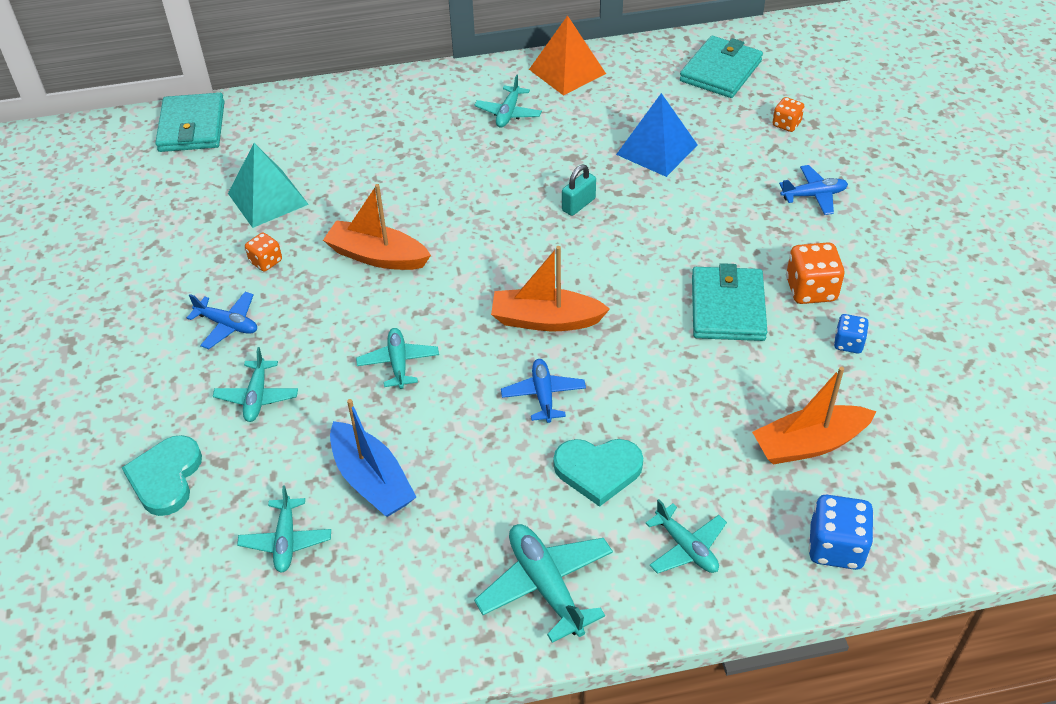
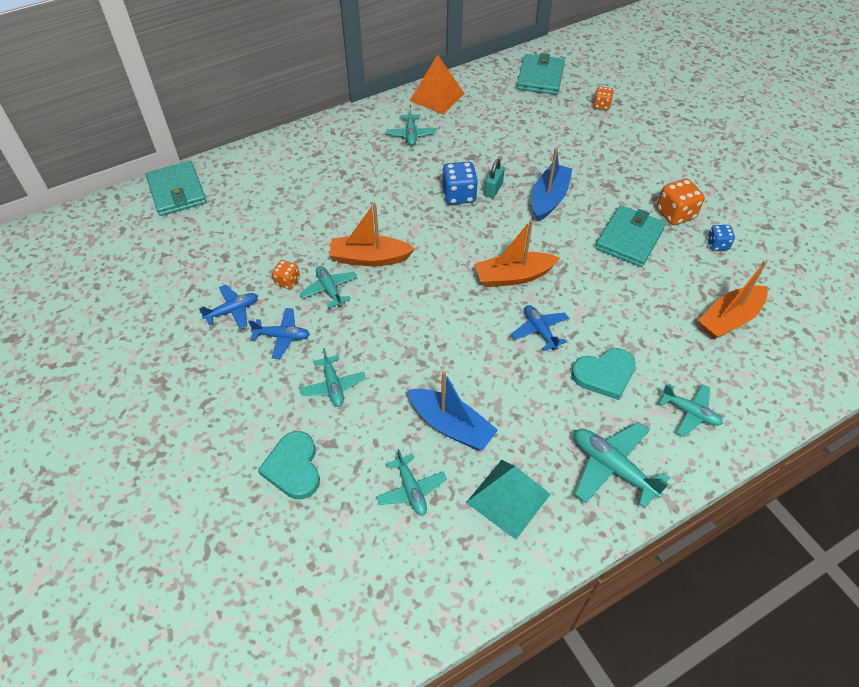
camera: 20 degrees left, 5 degrees up
turquoise pyramid [228,143,309,228] -> turquoise pyramid moved to [466,460,551,540]
turquoise plane [356,328,439,389] -> turquoise plane moved to [300,266,357,308]
blue pyramid [616,93,697,177] -> none
turquoise wallet [692,263,767,341] -> turquoise wallet turned 45 degrees clockwise [595,205,666,267]
blue plane [779,165,848,215] -> blue plane moved to [199,284,258,329]
blue dice [808,495,874,570] -> blue dice moved to [442,162,478,205]
none -> blue boat [532,148,572,221]

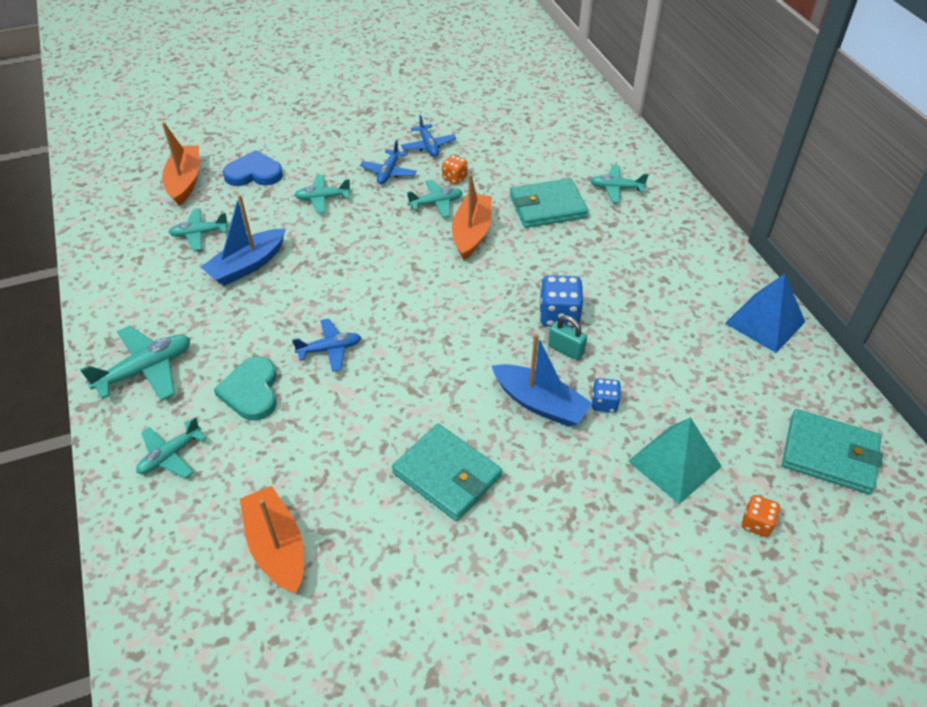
camera: 100 degrees right, 5 degrees down
turquoise wallet [146,161,207,216] -> turquoise wallet moved to [510,178,588,228]
turquoise heart [258,431,320,499] -> blue heart [223,150,283,186]
turquoise plane [386,105,436,146] -> turquoise plane moved to [590,165,649,203]
orange pyramid [410,55,465,114] -> blue pyramid [725,274,805,353]
turquoise pyramid [466,460,551,540] -> turquoise pyramid moved to [628,417,722,504]
orange boat [474,220,560,287] -> orange boat moved to [162,122,199,206]
orange dice [657,179,705,225] -> none
blue dice [707,225,735,251] -> blue dice moved to [592,378,621,413]

